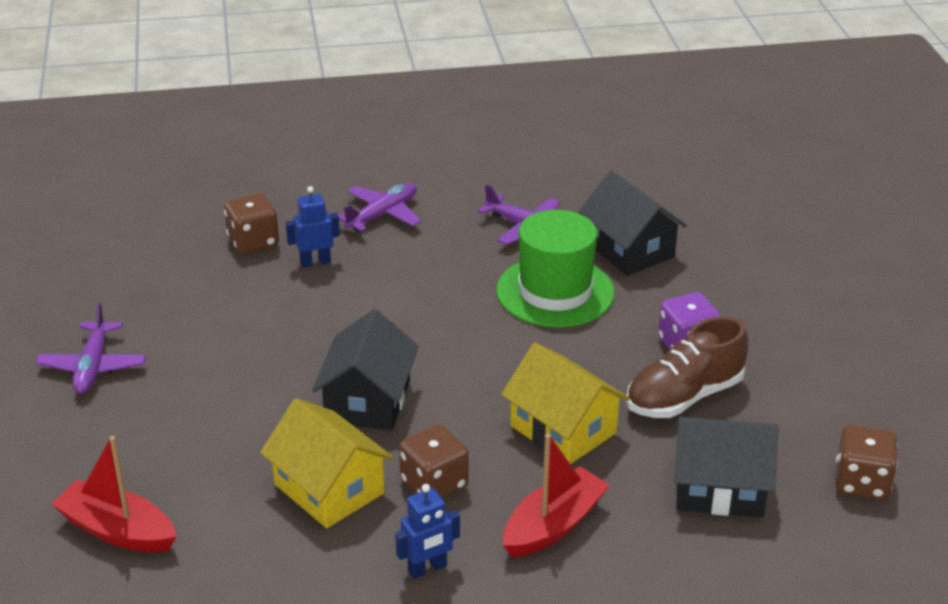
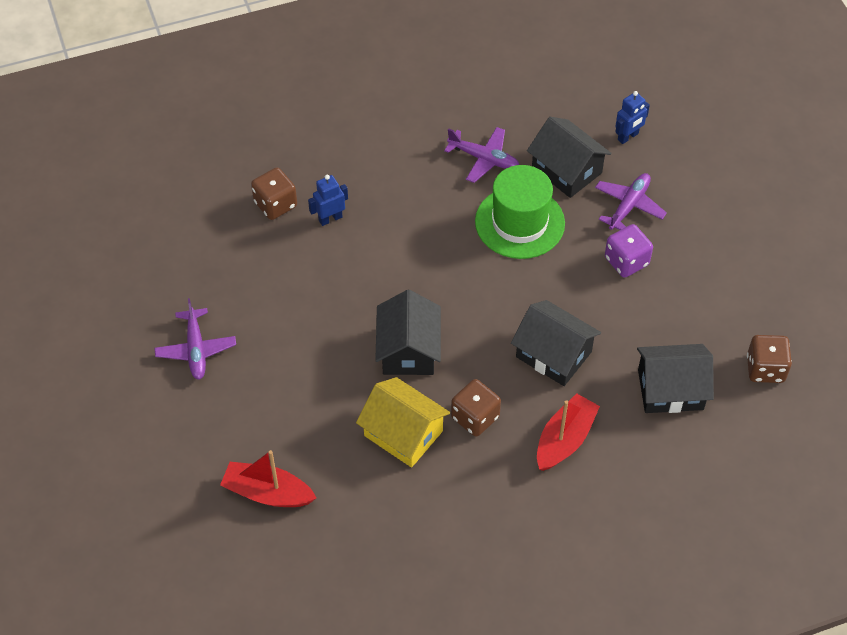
camera: 10 degrees left, 20 degrees up
purple plane [338,183,422,232] -> purple plane moved to [595,173,667,230]
blue robot [395,484,460,579] -> blue robot moved to [615,91,650,144]
yellow house [501,343,629,464] -> black house [511,300,601,386]
brown shoe [626,316,749,418] -> none

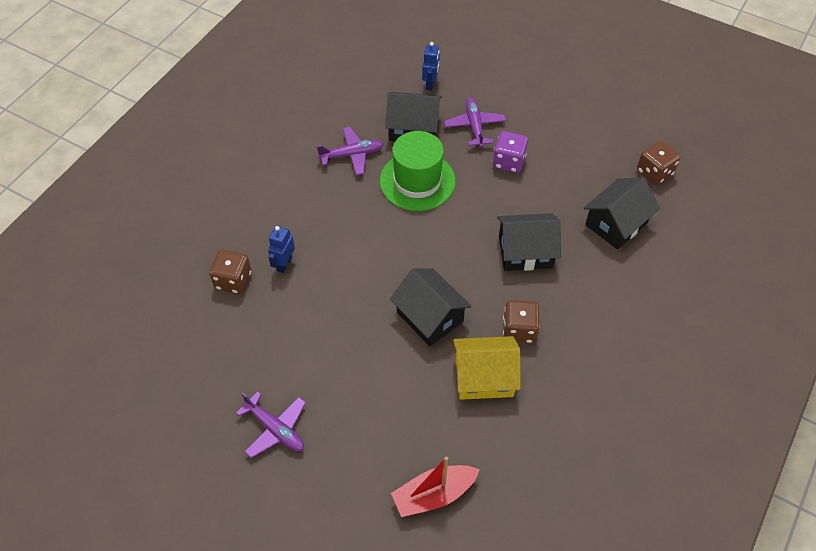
camera: 40 degrees left, 0 degrees up
red boat [537,393,600,471] -> none

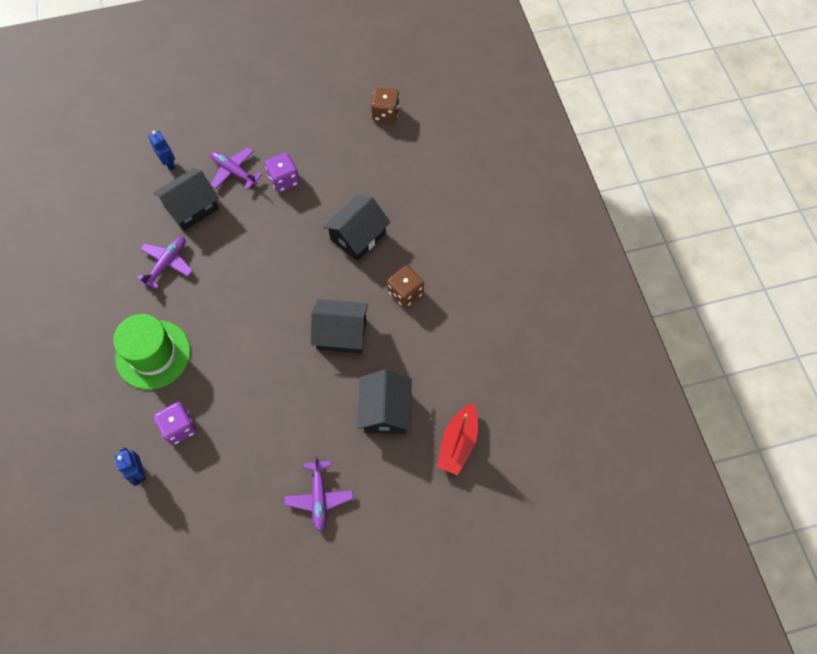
camera: 45 degrees left, 10 degrees up
brown dice [209,250,252,294] -> purple dice [154,402,197,445]
purple plane [236,392,306,458] -> purple plane turned 90 degrees clockwise [284,456,353,532]
blue robot [268,226,295,273] -> blue robot moved to [114,447,146,486]
green hat [380,131,456,211] -> green hat moved to [113,314,191,390]
yellow house [453,336,521,400] -> none
black house [584,177,660,249] -> black house moved to [357,369,412,434]

